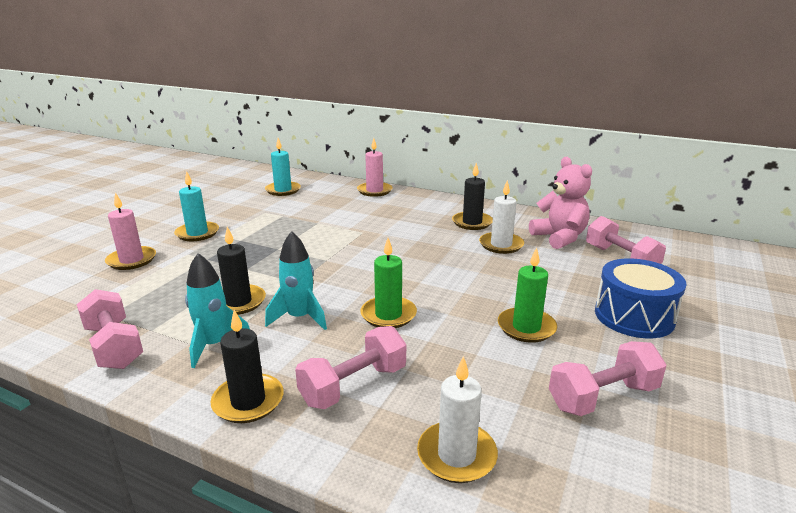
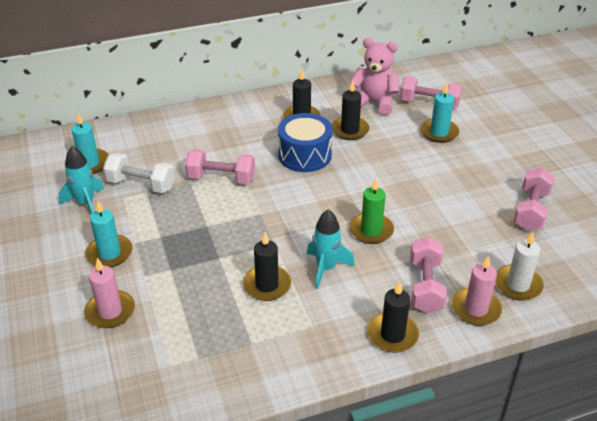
camera: 45 degrees left, 15 degrees up
pink dumbbell [77,289,143,369] -> pink dumbbell moved to [185,149,255,184]
turquoise rocket [185,253,250,368] -> turquoise rocket moved to [59,146,104,214]
pink candle [357,138,392,197] -> pink candle moved to [452,255,502,326]
white candle [479,180,524,254] -> black candle [331,80,369,140]
green candle [498,247,557,343] -> none
blue drum [595,258,686,338] -> blue drum moved to [278,113,333,172]
none -> white dumbbell [103,153,175,193]
none -> turquoise candle [420,83,459,143]

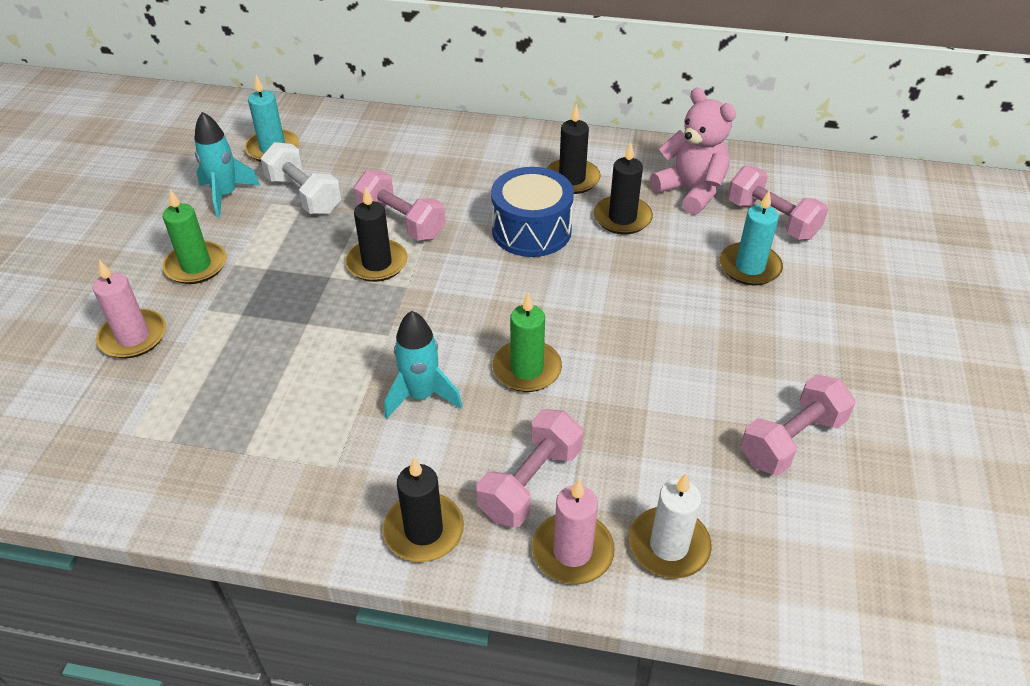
camera: 30 degrees right, 5 degrees up
turquoise candle [85,200,132,268] -> green candle [162,189,227,284]
black candle [243,232,291,301] -> black candle moved to [345,187,408,282]

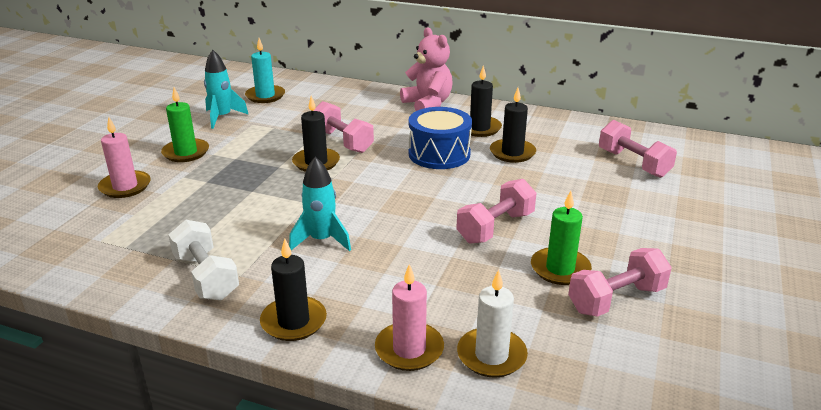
camera: 10 degrees right, 15 degrees down
white dumbbell [260,142,341,214] -> white dumbbell moved to [168,220,239,300]
pink dumbbell [477,409,583,527] -> pink dumbbell moved to [456,179,536,244]
green candle [492,292,562,392] -> green candle moved to [531,191,592,285]
pink teddy bear [650,88,736,215] -> pink teddy bear moved to [400,27,453,111]
turquoise candle [720,191,783,286] -> none

